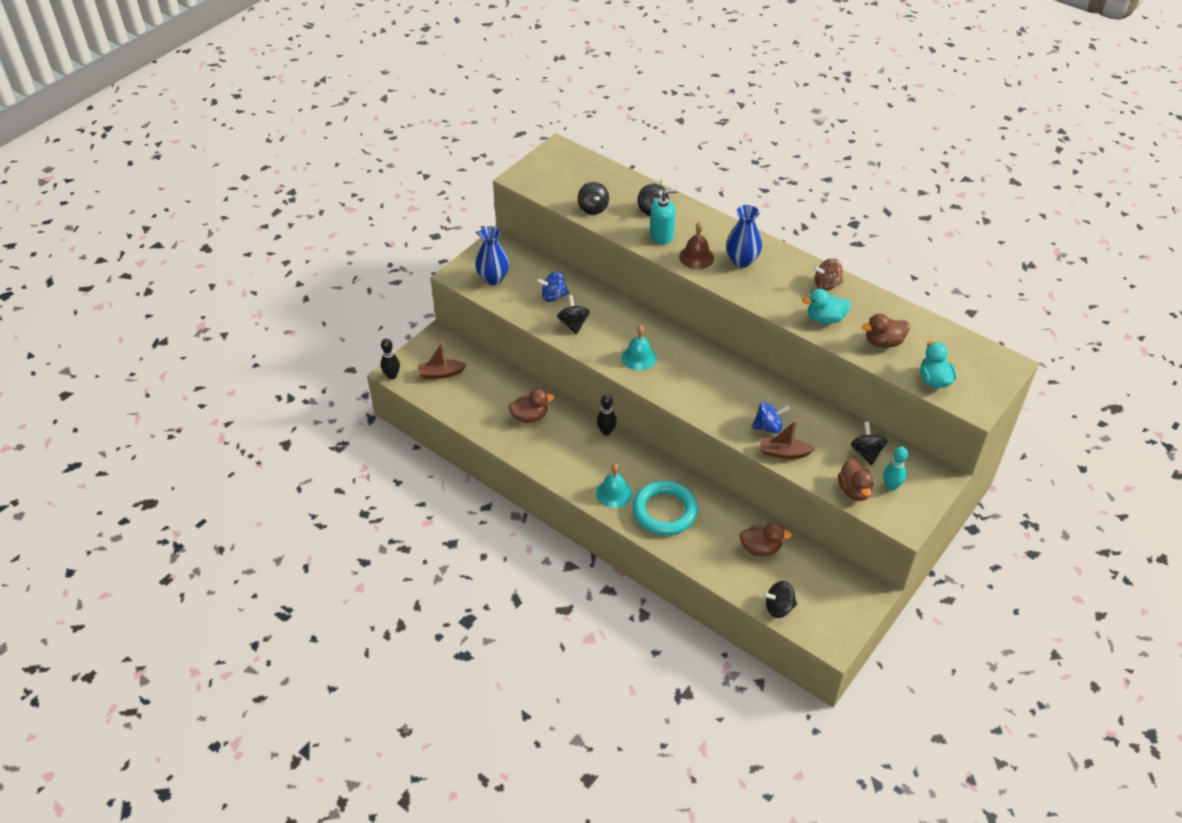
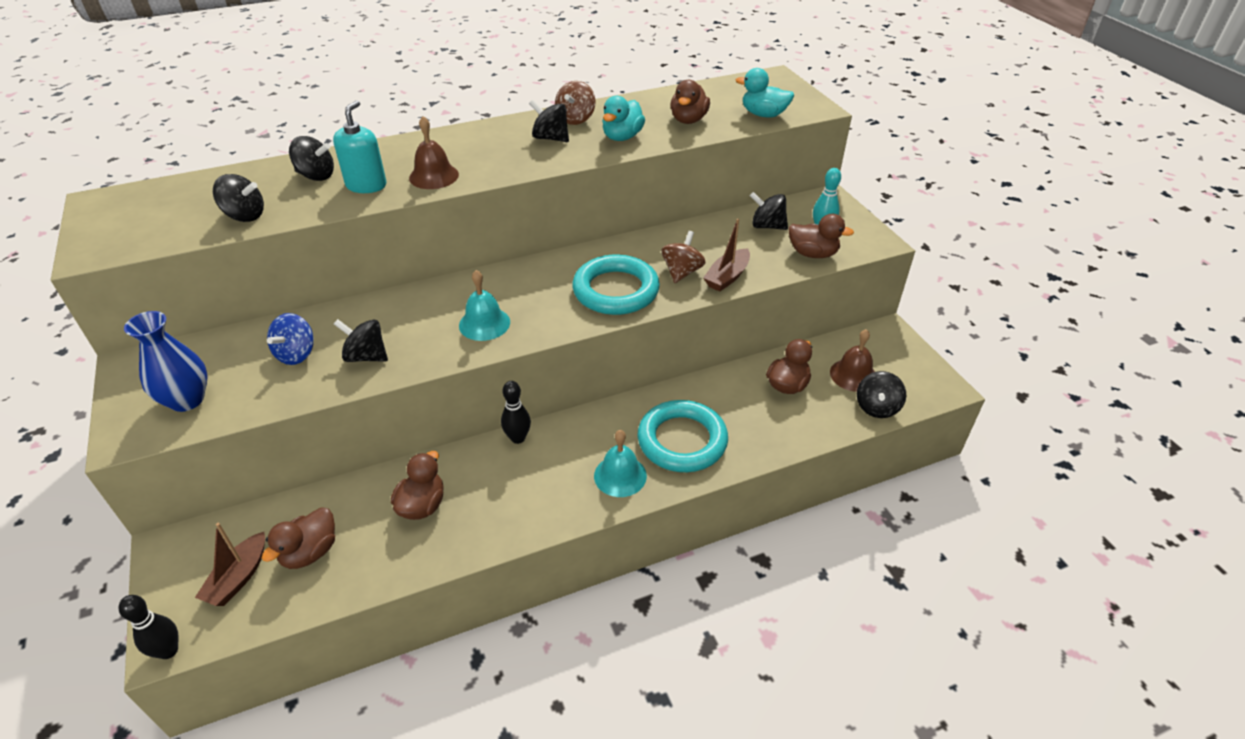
camera: 60 degrees left, 5 degrees down
blue vase [726,205,762,268] -> none
blue spinning top [752,402,790,434] -> brown spinning top [661,231,705,283]
none -> brown duck [262,507,335,569]
none -> black spinning top [529,100,569,142]
none -> turquoise ring [572,254,660,315]
none -> brown bell [830,329,875,392]

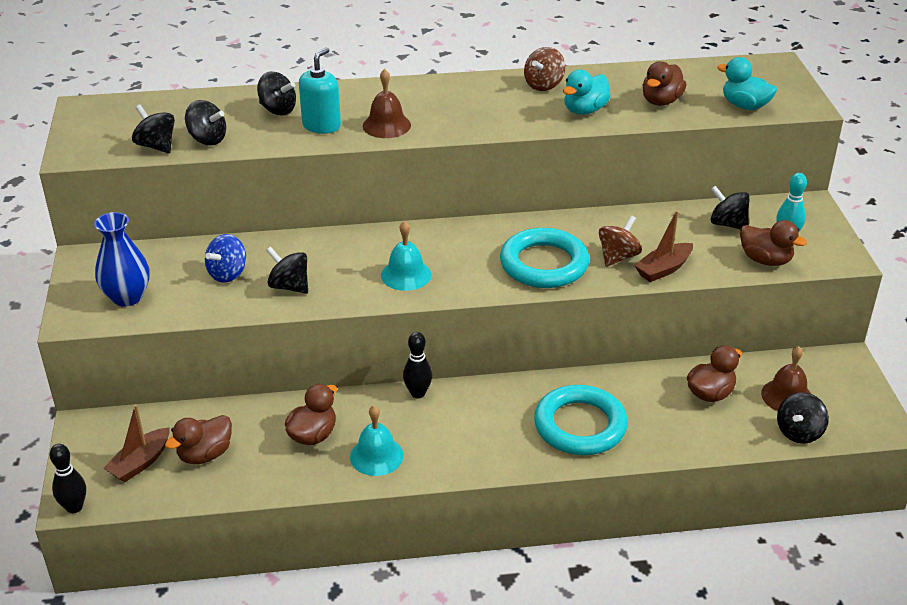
camera: 15 degrees right, 5 degrees down
black spinning top [529,100,569,142] -> black spinning top moved to [132,105,175,154]
turquoise bell [594,430,647,497] -> turquoise bell moved to [350,405,404,476]

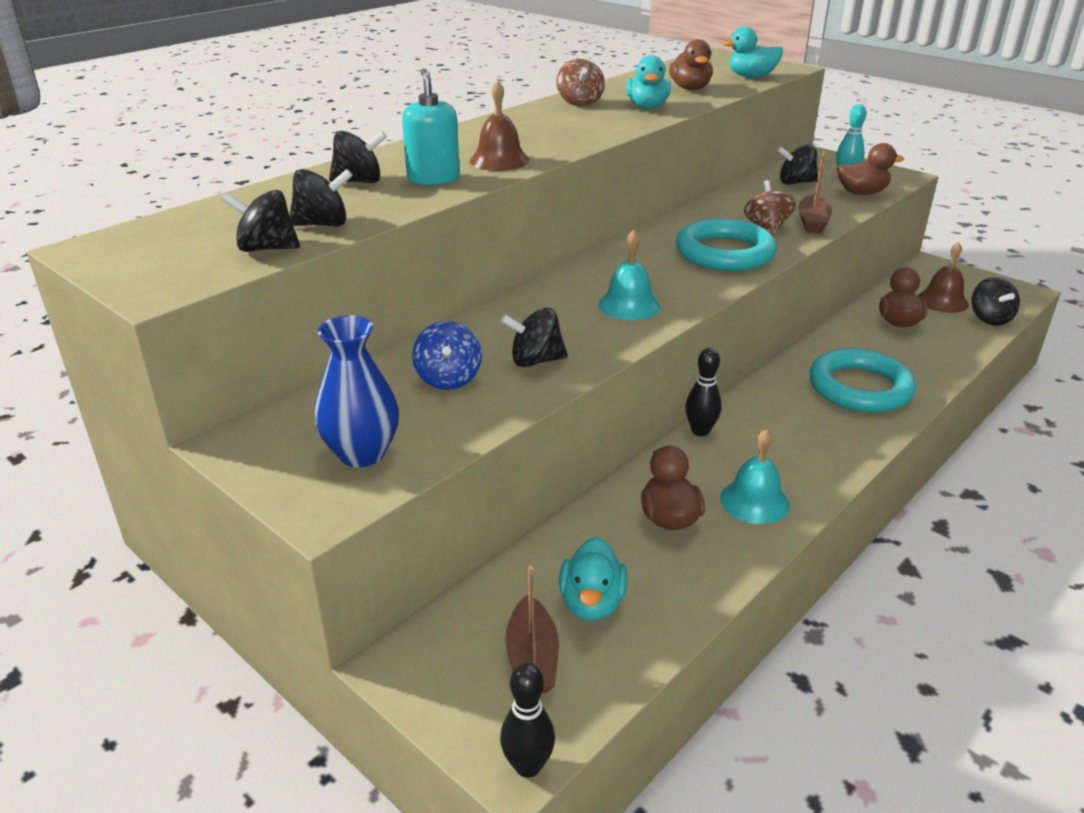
camera: 40 degrees left, 5 degrees down
brown duck [165,415,232,464] -> turquoise duck [559,537,628,621]

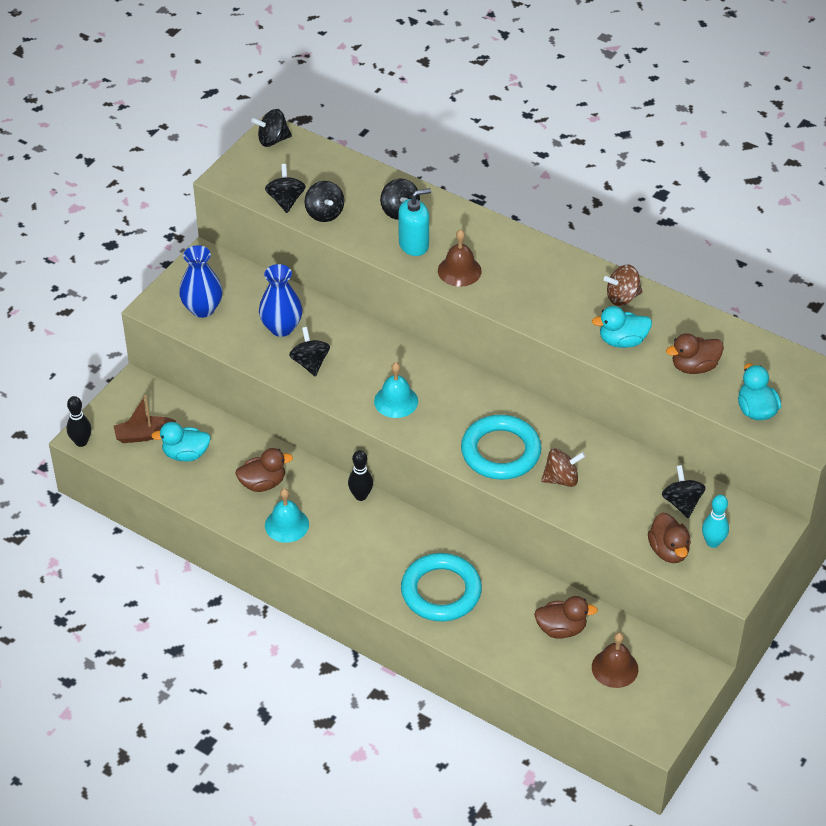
camera: 80 degrees right, 15 degrees up
blue spinning top [412,321,482,390] -> blue vase [259,264,302,337]
brown boat [798,151,832,234] -> none
black spinning top [971,277,1020,326] -> black spinning top moved to [251,109,292,147]

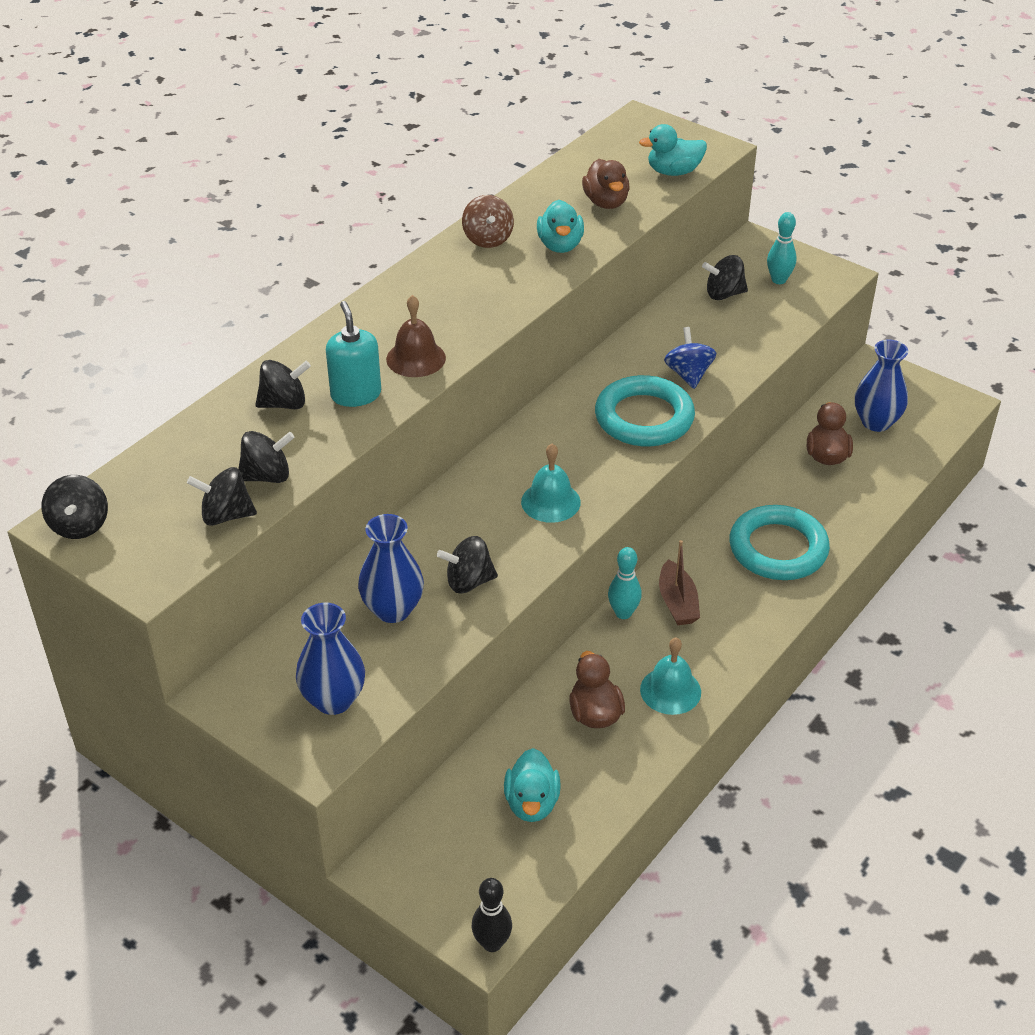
camera: 85 degrees left, 5 degrees down
brown boat [114,395,176,443] -> brown boat moved to [659,540,700,625]
black bowling pin [348,450,373,501] -> turquoise bowling pin [608,547,642,619]
brown spinning top [541,448,585,487] -> blue spinning top [664,327,716,389]
brown bell [592,632,638,688] -> blue vase [855,340,908,432]
brown duck [648,512,691,563] -> none

